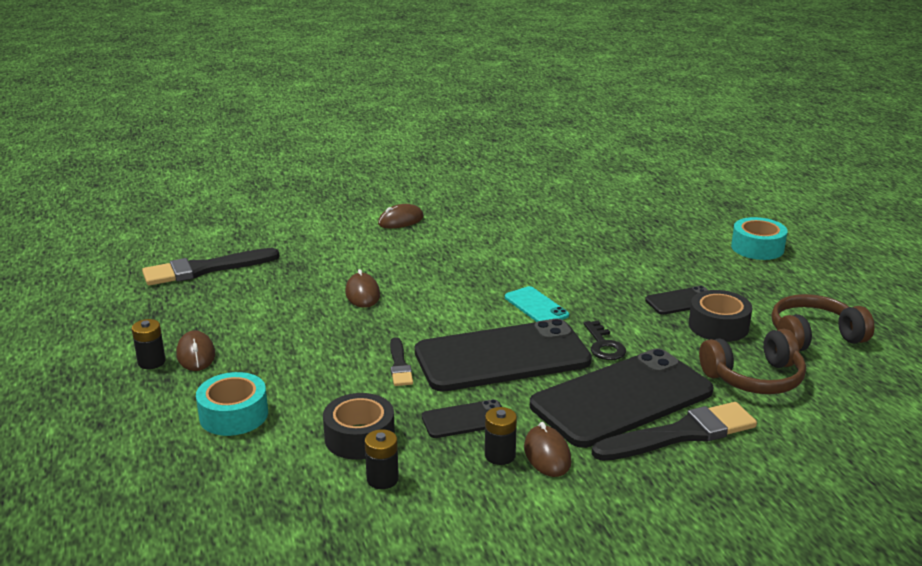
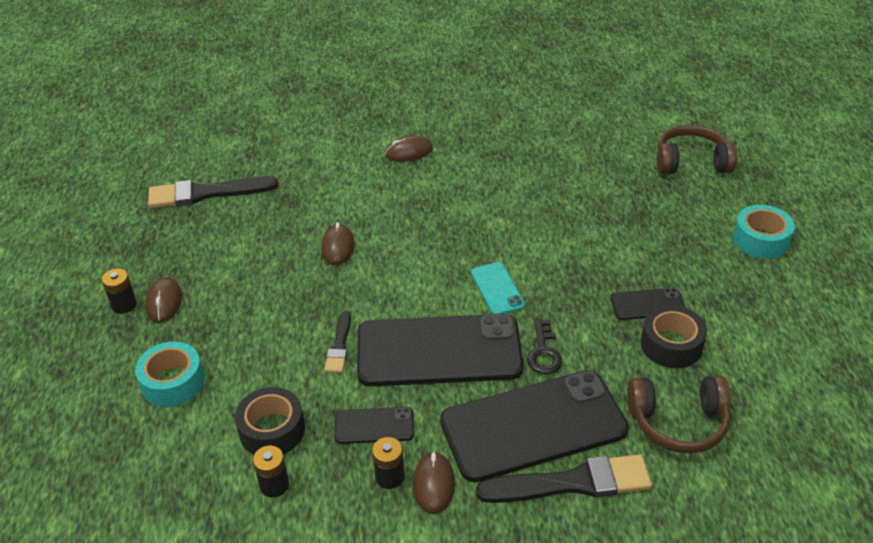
camera: 15 degrees right, 15 degrees up
brown headphones [772,294,874,351] -> brown headphones moved to [657,125,737,174]

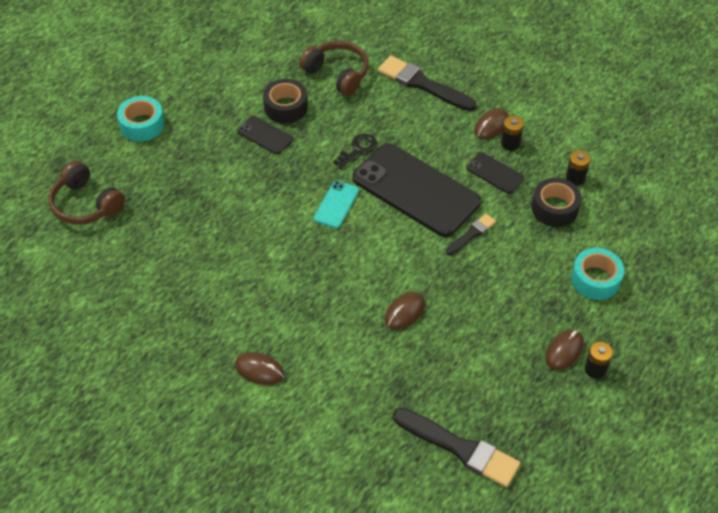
camera: 140 degrees left, 10 degrees up
black phone [440,370,629,482] -> none

